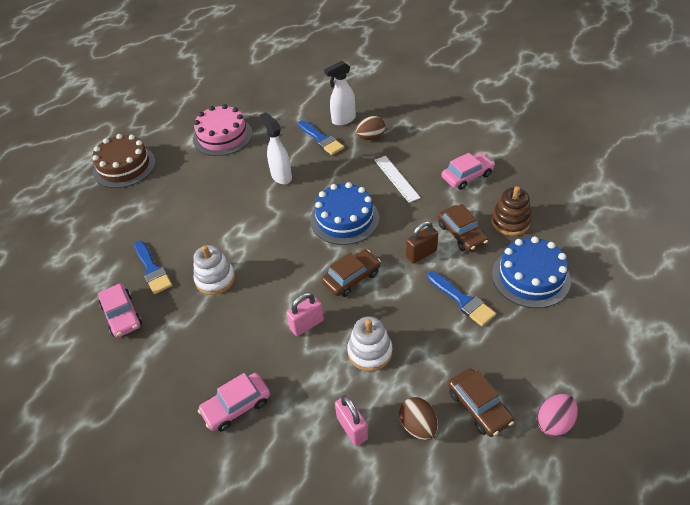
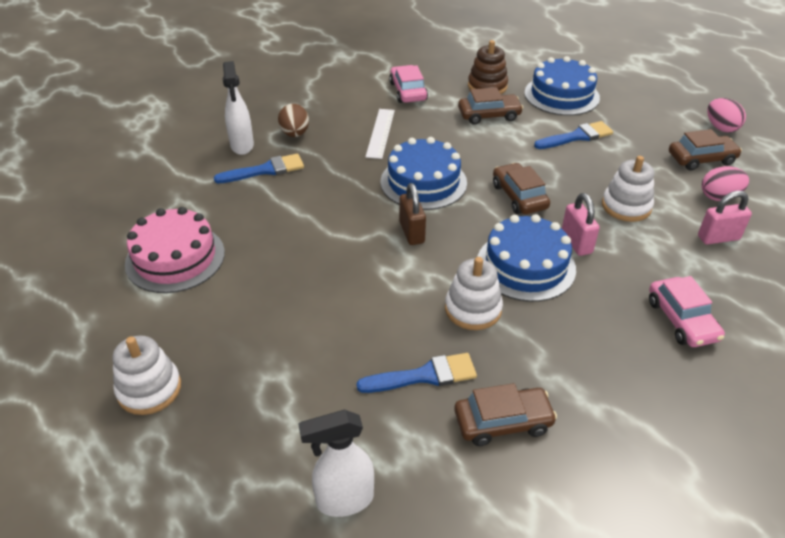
camera: 75 degrees left, 5 degrees down
brown cake [92,134,156,188] -> white stacking toy [112,336,181,415]
pink car [98,284,142,338] -> brown car [454,383,557,446]
white spray bottle [260,112,292,184] -> white spray bottle moved to [298,410,374,517]
white ruler [374,156,421,203] -> white ruler turned 75 degrees counterclockwise [366,109,395,159]
brown egg [399,397,438,440] -> pink egg [702,166,749,201]
brown padlock [406,221,438,264] -> brown padlock moved to [399,183,426,245]
none -> blue cake [477,214,576,302]

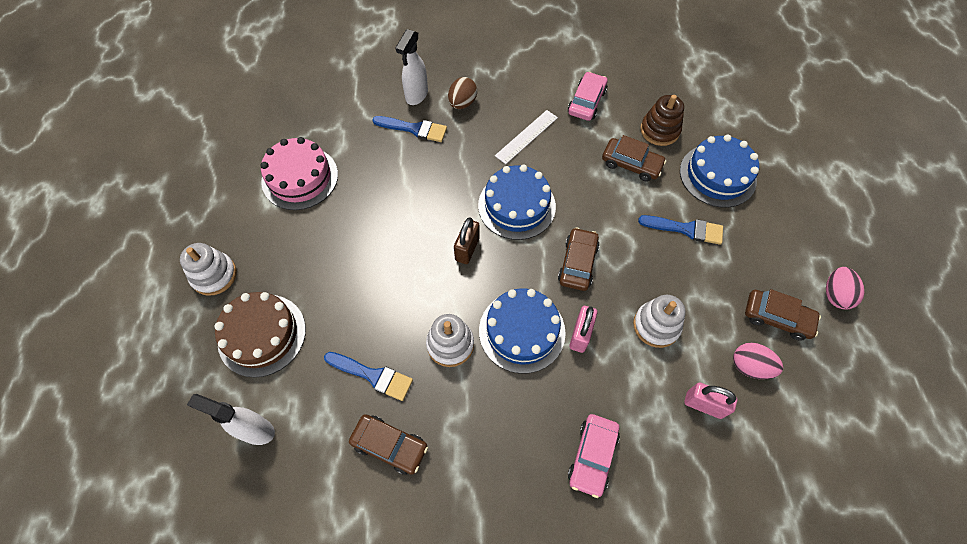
camera: 35 degrees right, 20 degrees up
none -> brown cake [214,292,306,377]

